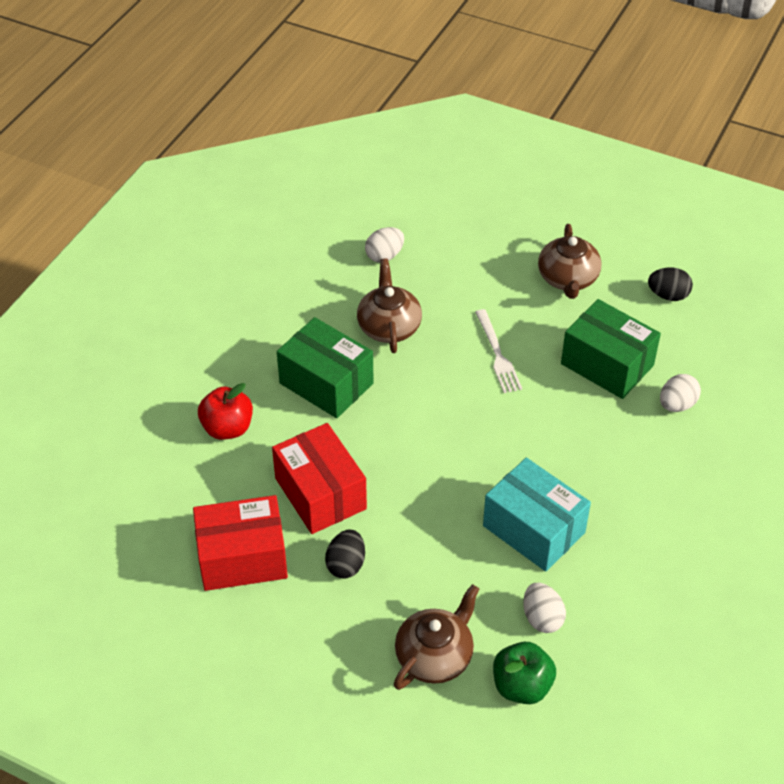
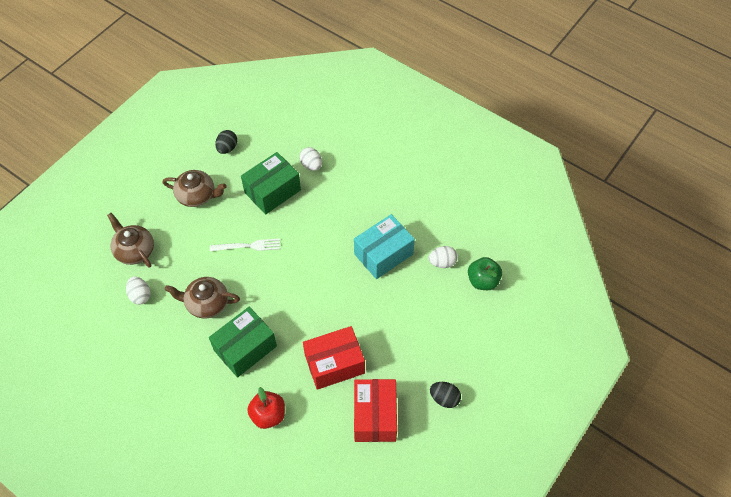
camera: 80 degrees left, 10 degrees up
black egg [325,530,365,579] -> black egg moved to [430,382,461,408]
brown teapot [394,584,479,690] -> brown teapot moved to [107,213,154,267]

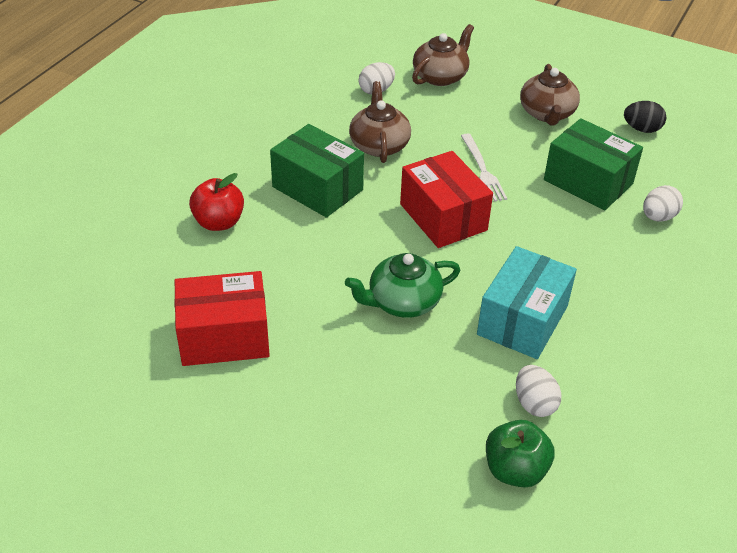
camera: 80 degrees right, 15 degrees down
red box [303,326,365,390] -> red box moved to [400,151,493,248]
turquoise box [354,214,415,279] -> turquoise box turned 75 degrees clockwise [477,246,577,359]
black egg [430,382,461,408] -> none
none -> green teapot [345,253,460,318]

